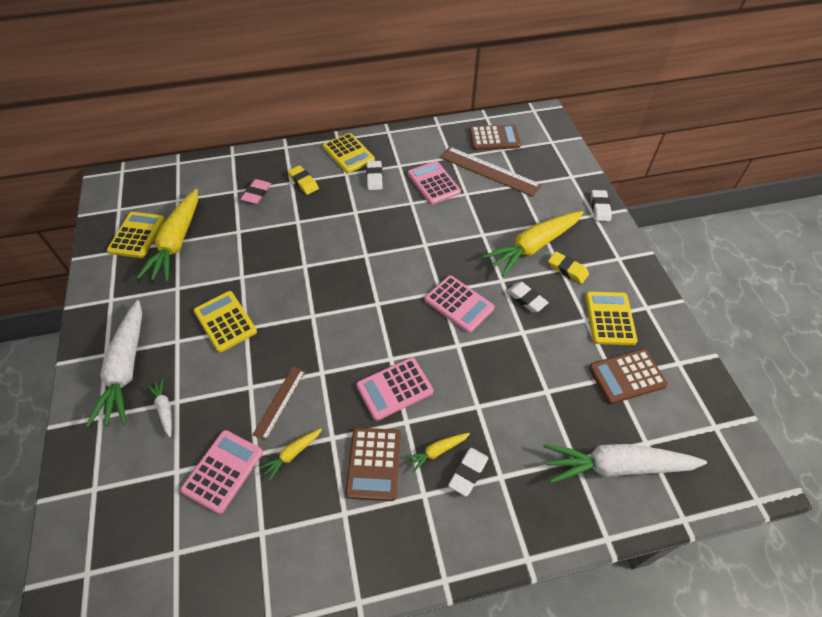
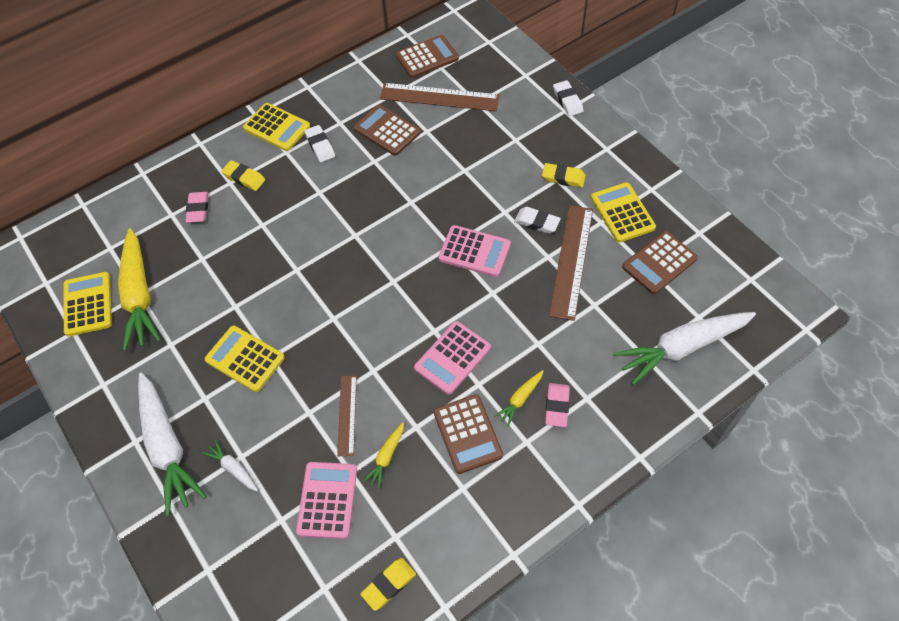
camera: 20 degrees left, 5 degrees up
pink calculator [408,161,461,204] -> brown calculator [354,105,421,156]
white eraser [448,448,488,496] -> pink eraser [545,383,570,427]
yellow carrot [482,211,583,277] -> none
none -> yellow eraser [360,558,416,611]
none -> brown ruler [549,205,593,321]

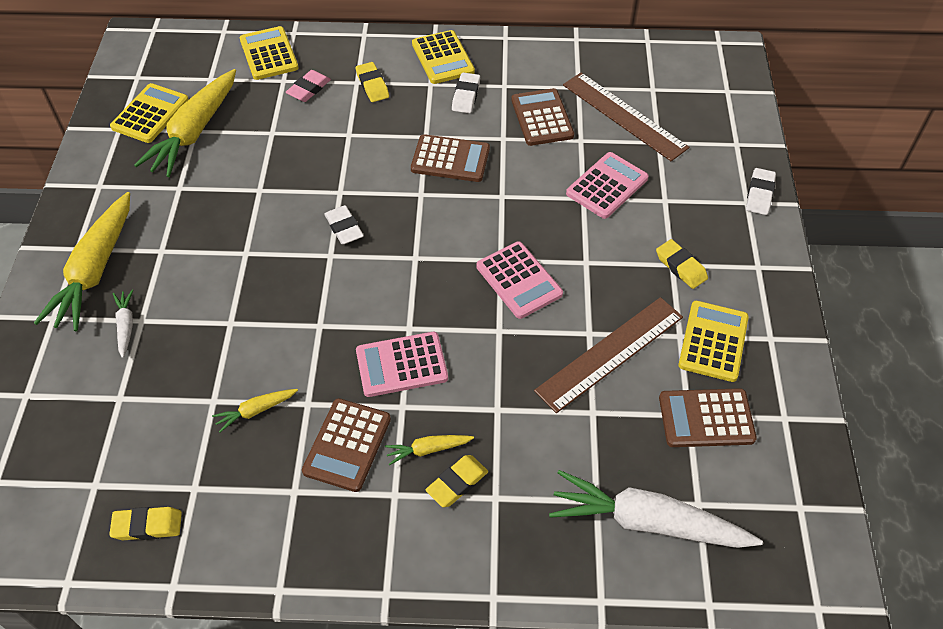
camera: 35 degrees right, 5 degrees down
white carrot [138,372,207,516] -> yellow carrot [34,192,130,331]
yellow calculator [205,326,285,392] -> yellow calculator moved to [240,26,299,80]
pink calculator [296,462,357,539] -> pink calculator moved to [566,152,649,219]
brown ruler [337,376,357,456] -> none
brown calculator [396,35,459,78] -> brown calculator moved to [411,134,490,182]
white eraser [514,207,561,234] -> white eraser moved to [324,205,364,245]
pink eraser [545,383,570,427] -> yellow eraser [426,455,488,507]

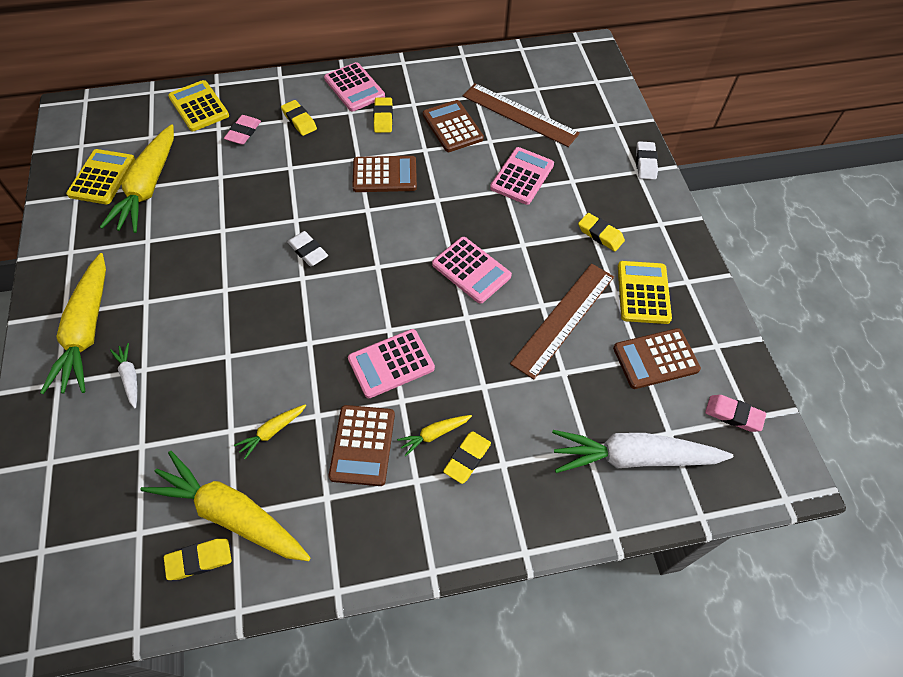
camera: 15 degrees left, 5 degrees up
yellow calculator [412,30,475,84] -> pink calculator [324,62,385,111]
white eraser [452,72,480,113] -> yellow eraser [373,97,393,133]
none -> yellow carrot [140,451,311,561]
none -> pink eraser [705,395,766,432]

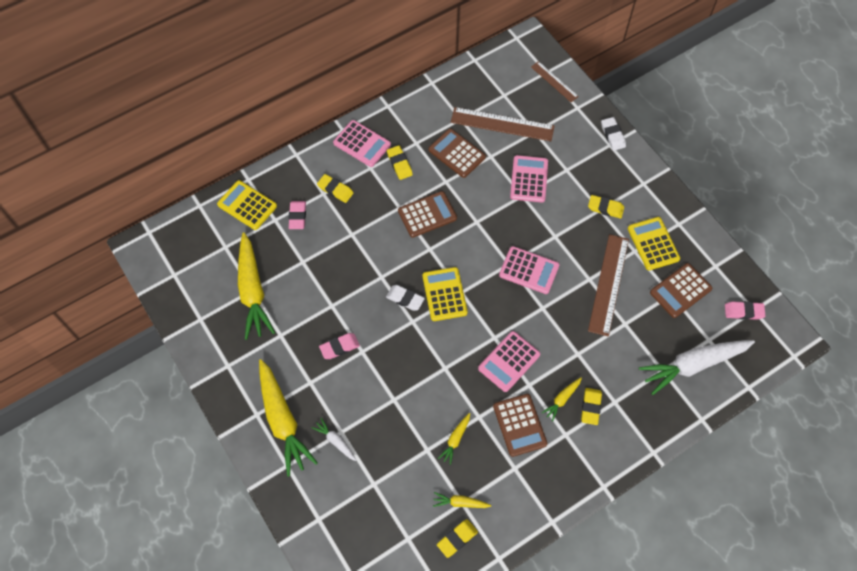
camera: 20 degrees left, 5 degrees up
yellow calculator [66,149,135,204] -> yellow calculator moved to [422,267,468,321]
yellow carrot [140,451,311,561] -> yellow carrot [433,492,491,508], size x0.45
none -> pink eraser [319,333,360,359]
none -> brown ruler [531,61,579,102]

